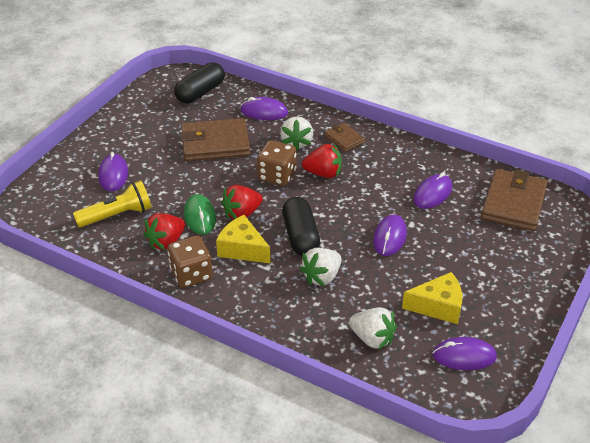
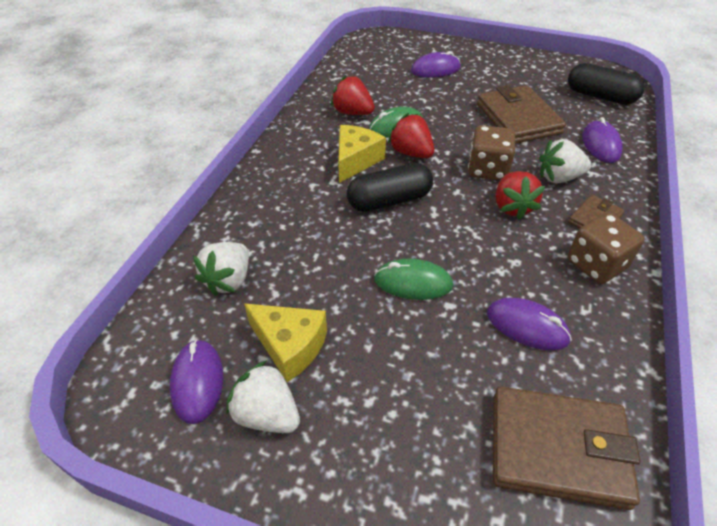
camera: 80 degrees right, 5 degrees up
yellow flashlight [73,180,152,228] -> none
brown dice [168,235,213,288] -> brown dice moved to [568,213,644,284]
white strawberry [299,248,342,286] -> white strawberry moved to [227,361,300,433]
purple mouse [373,215,407,256] -> green mouse [374,258,453,300]
yellow cheese [402,272,462,324] -> yellow cheese turned 45 degrees counterclockwise [244,303,327,382]

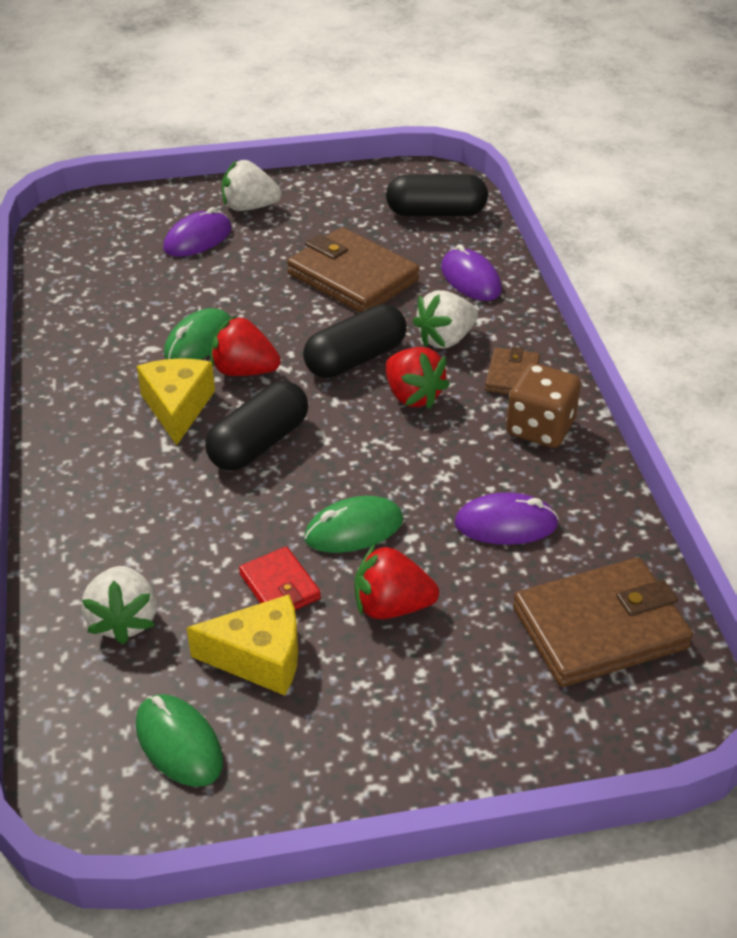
camera: 30 degrees left, 5 degrees down
purple mouse [170,339,223,424] -> green mouse [136,694,223,787]
white strawberry [227,361,300,433] -> white strawberry moved to [222,160,282,211]
red strawberry [331,75,375,115] -> red strawberry moved to [355,544,439,619]
brown dice [468,125,515,180] -> black capsule [303,304,407,378]
none -> red wallet [239,547,321,610]

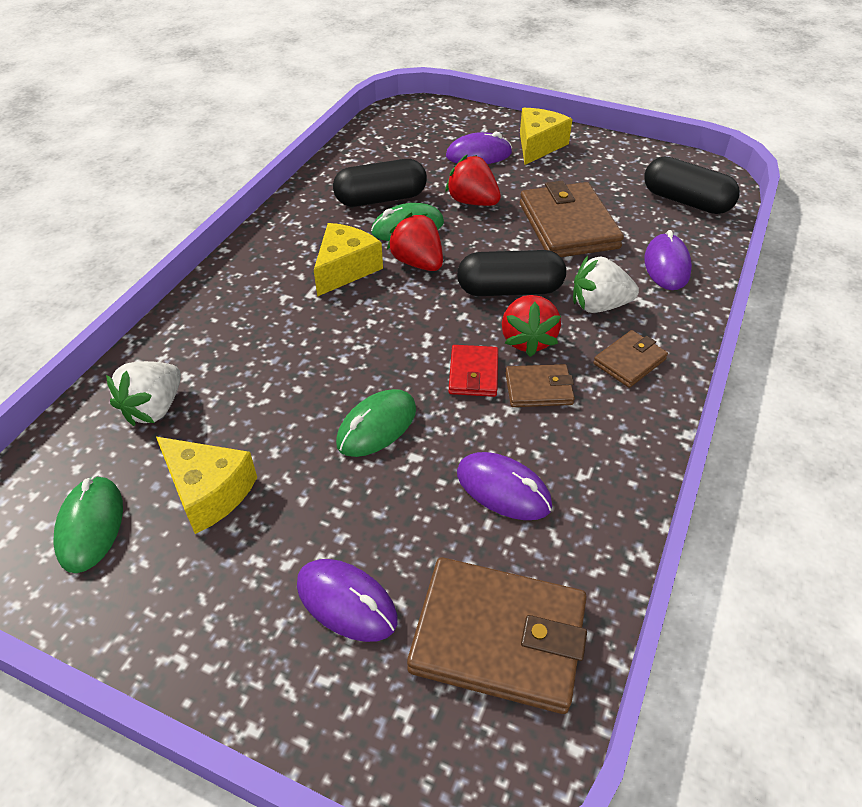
camera: 35 degrees right, 5 degrees up
black capsule [206,381,308,471] -> black capsule moved to [333,159,427,207]
white strawberry [222,160,282,211] -> yellow cheese [520,108,572,165]
red wallet [239,547,321,610] -> red wallet moved to [449,345,498,397]
green mouse [304,496,403,553] -> green mouse turned 60 degrees counterclockwise [336,389,416,457]
red strawberry [355,544,439,619] -> red strawberry moved to [445,155,501,206]
brown dice [506,363,581,448] -> none
none -> purple mouse [297,559,398,642]
none -> brown wallet [505,364,575,407]

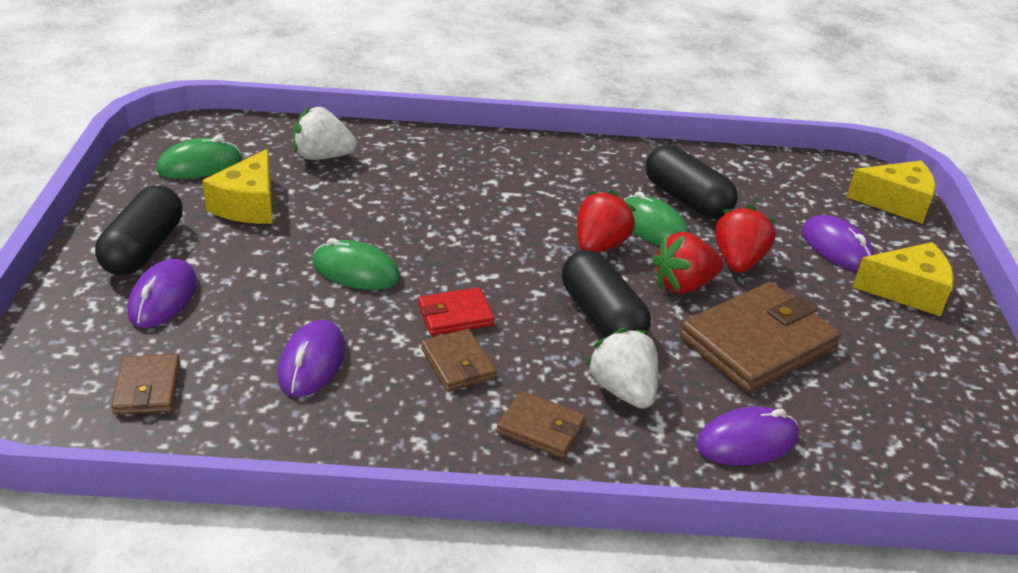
camera: 65 degrees right, 10 degrees down
yellow cheese [314,223,383,297] -> yellow cheese moved to [847,161,935,224]
brown wallet [407,557,587,714] -> brown wallet [111,354,180,415], size x0.52
red strawberry [502,295,561,357] -> red strawberry moved to [653,232,724,294]
black capsule [644,156,740,214] -> black capsule moved to [95,185,183,276]

